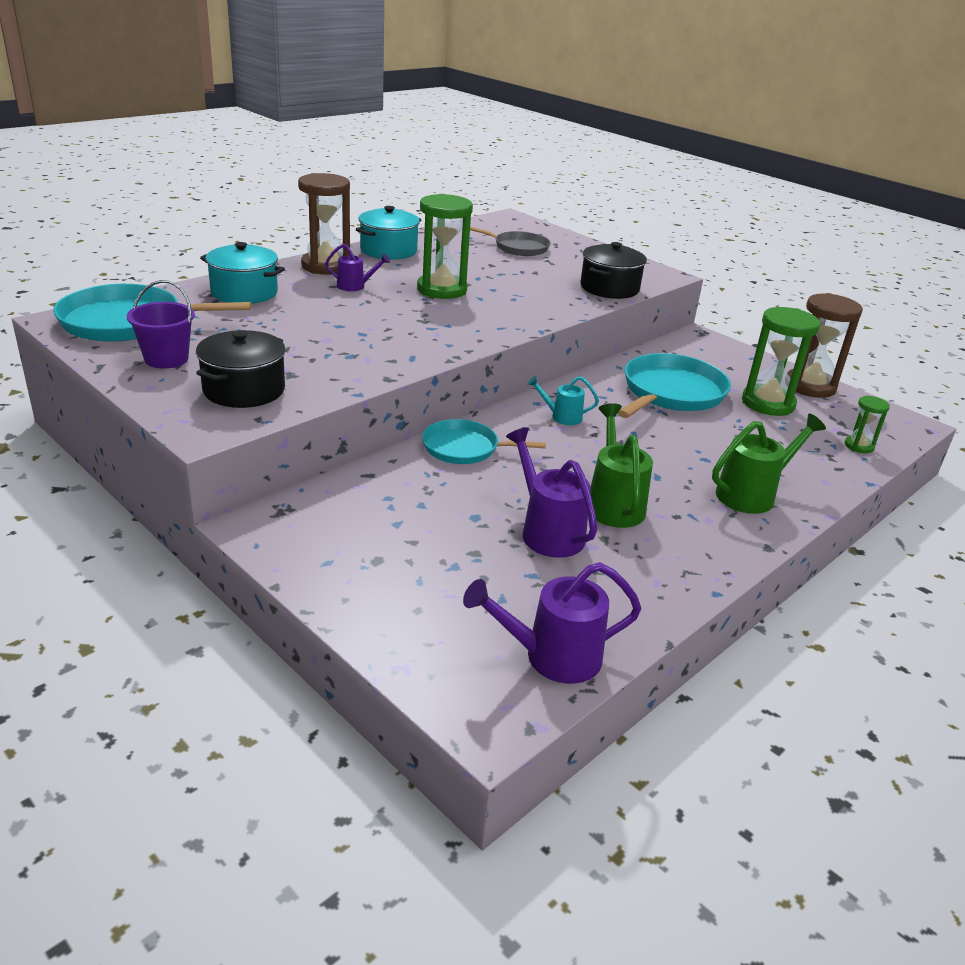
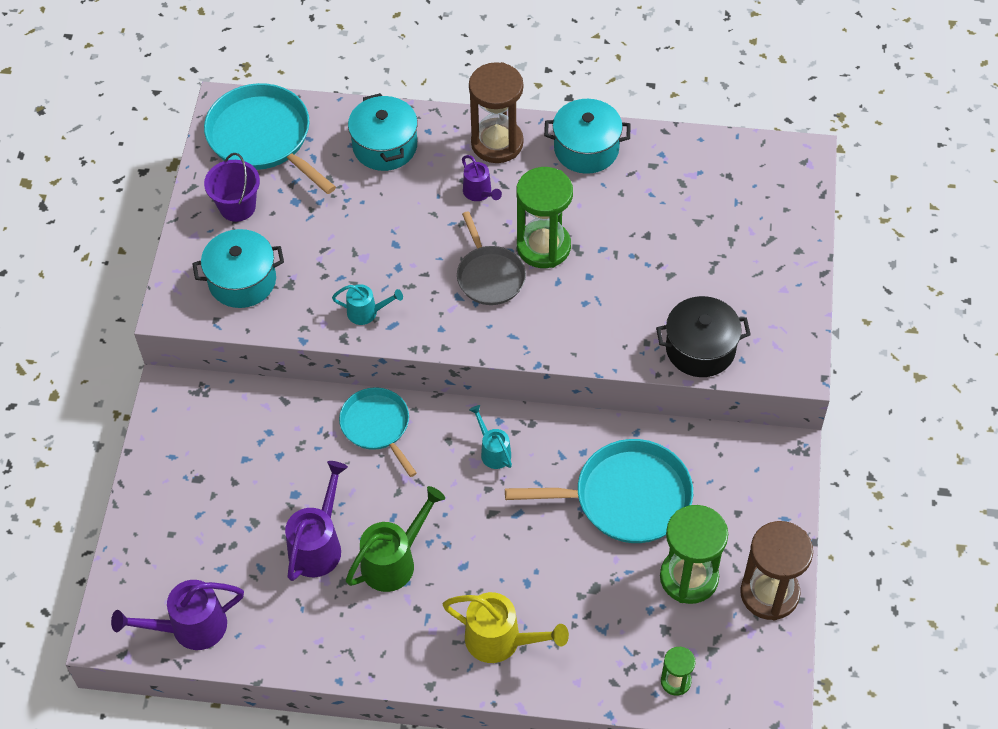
camera: 55 degrees right, 25 degrees up
black pot [196,330,286,408] -> turquoise pot [192,229,284,308]
purple watering can [463,562,642,684] -> purple watering can turned 60 degrees counterclockwise [111,580,244,650]
grey pan [470,226,551,256] -> grey pan moved to [457,211,526,305]
green watering can [712,414,826,514] -> yellow watering can [443,592,569,663]
none -> turquoise watering can [332,284,403,325]

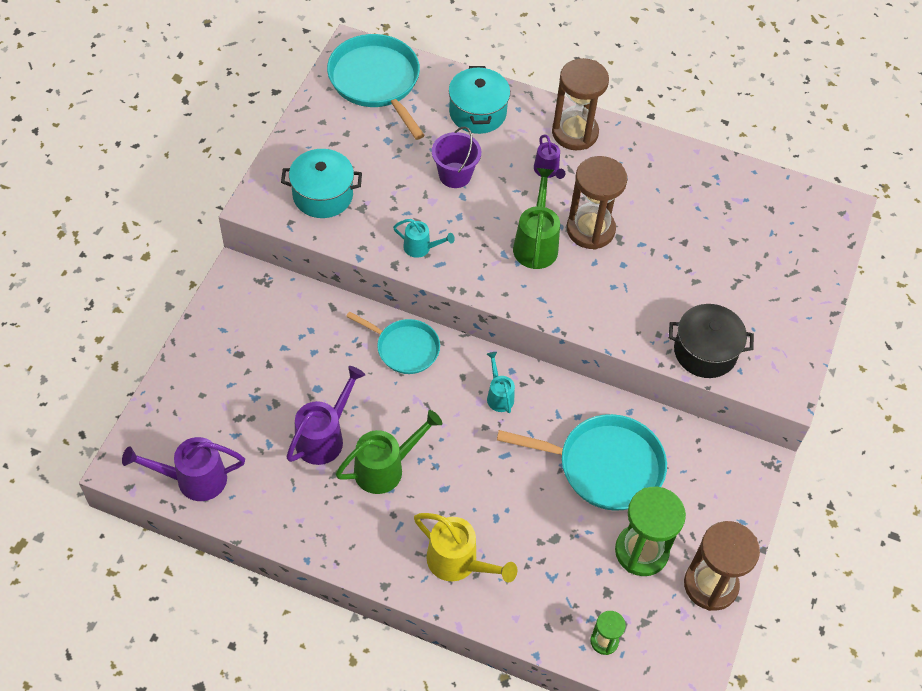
camera: 10 degrees right, 0 degrees up
purple bucket [204,153,260,222] -> purple bucket moved to [432,127,481,188]
turquoise pan [339,387,417,477] -> turquoise pan turned 135 degrees clockwise [346,311,440,374]
grey pan [457,211,526,305] -> green watering can [513,168,560,269]
green hourglass [516,167,573,268] -> brown hourglass [567,156,627,250]
turquoise pot [544,99,631,174] -> none

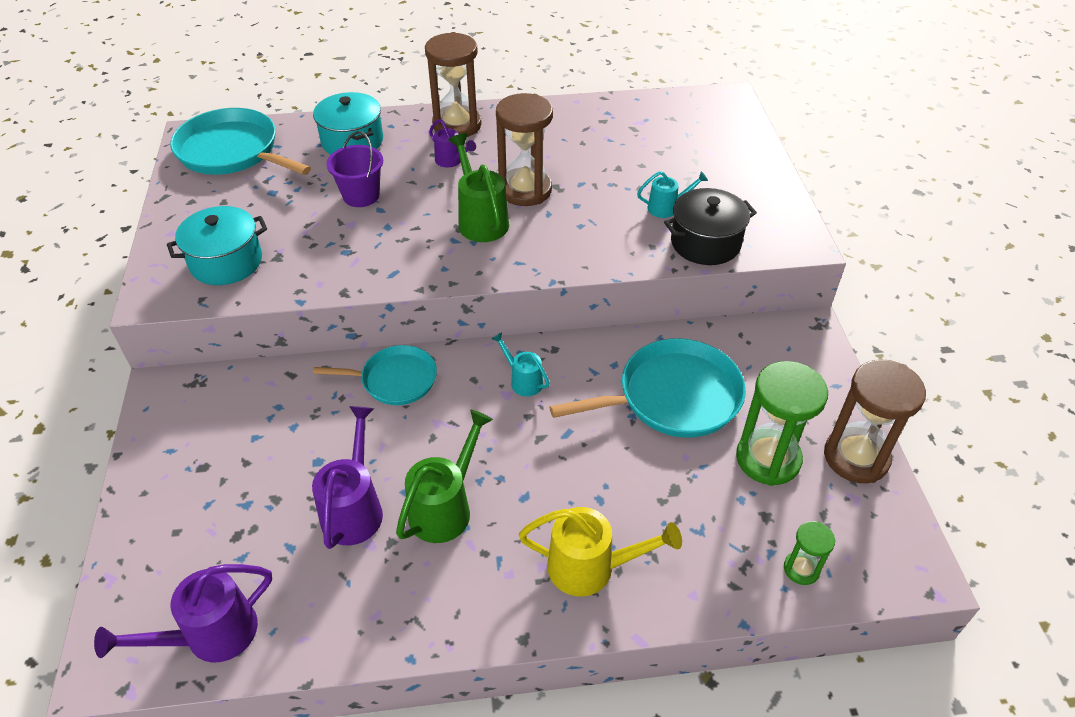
camera: 25 degrees left, 10 degrees down
turquoise watering can [393,219,455,258] -> turquoise watering can moved to [637,171,708,218]

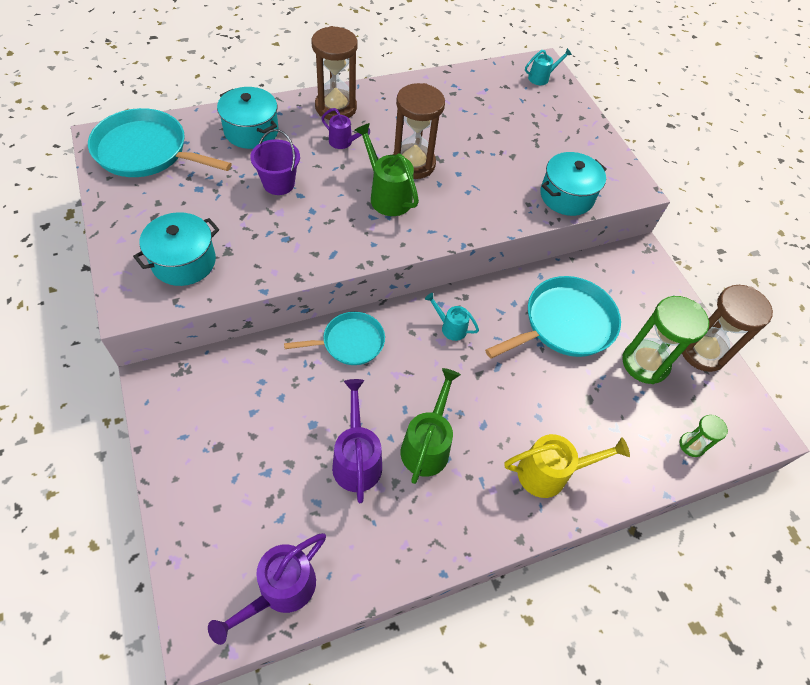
camera: 20 degrees left, 10 degrees up
turquoise watering can [637,171,708,218] -> turquoise watering can moved to [525,48,572,85]
black pot [664,188,757,265] -> turquoise pot [540,152,607,216]

